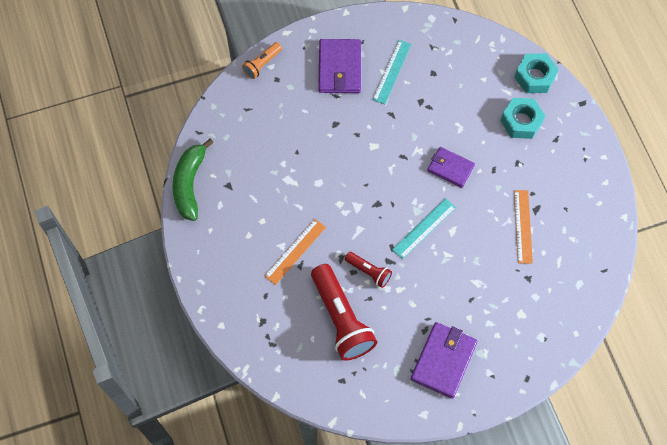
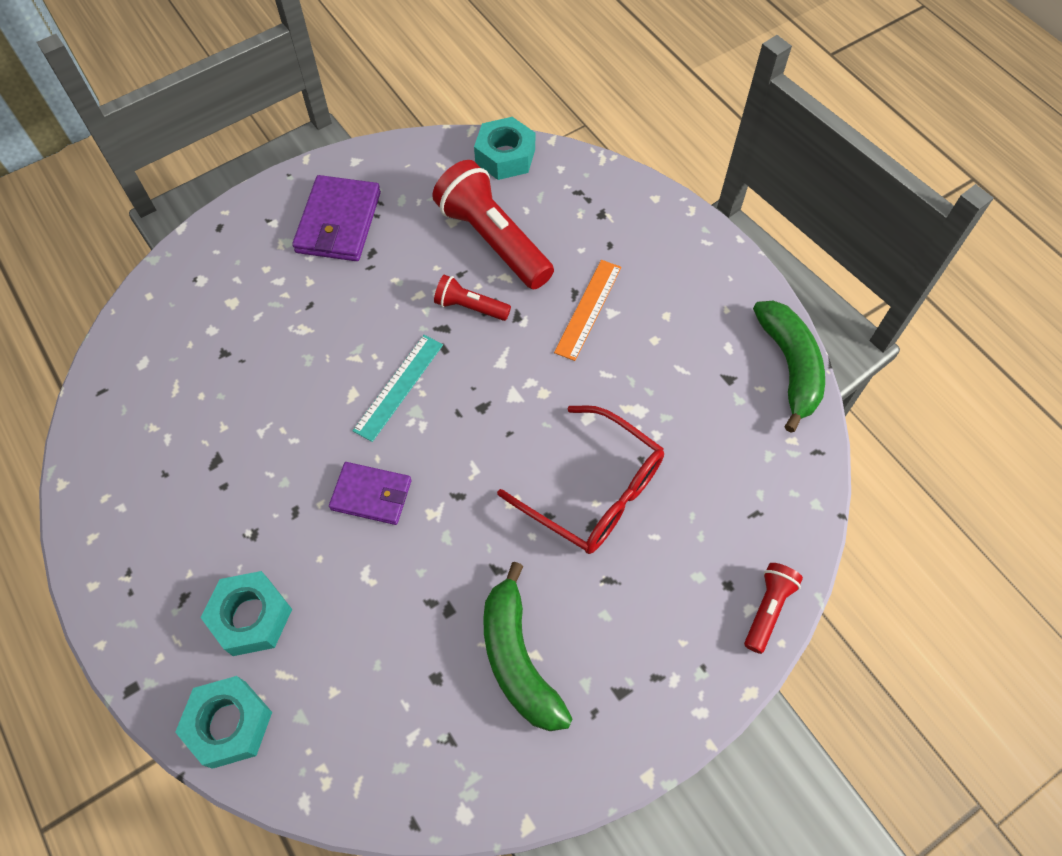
camera: 165 degrees right, 5 degrees down
orange flashlight [242,42,282,79] -> red flashlight [744,563,803,654]
purple wallet [318,39,361,93] -> none
turquoise ruler [372,40,411,104] -> green banana [483,562,572,731]
orange ruler [514,190,533,263] -> none
none -> turquoise nut [474,117,535,180]
none -> red glasses [497,405,664,554]

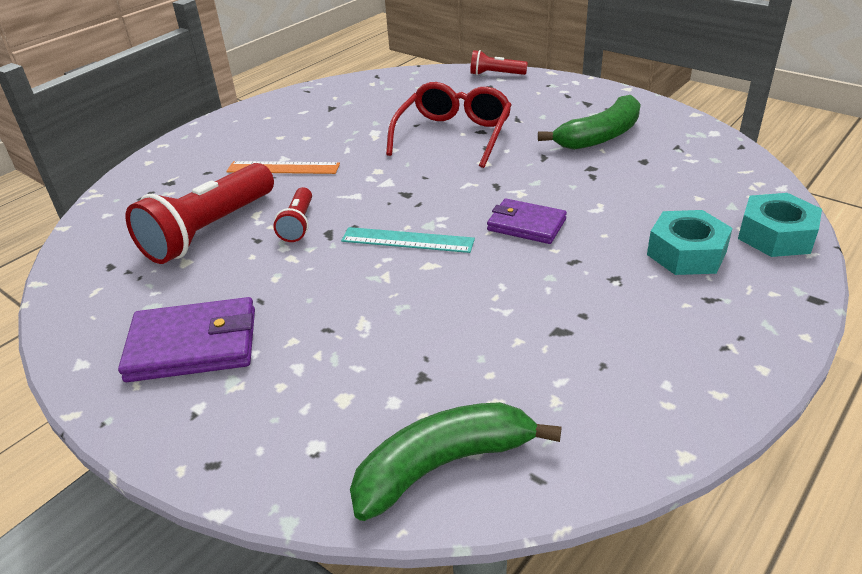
camera: 105 degrees left, 25 degrees down
purple wallet [329,462,411,525] -> purple wallet turned 60 degrees counterclockwise [487,199,567,244]
turquoise nut [474,117,535,180] -> none
green banana [753,301,825,433] -> green banana moved to [350,402,562,521]

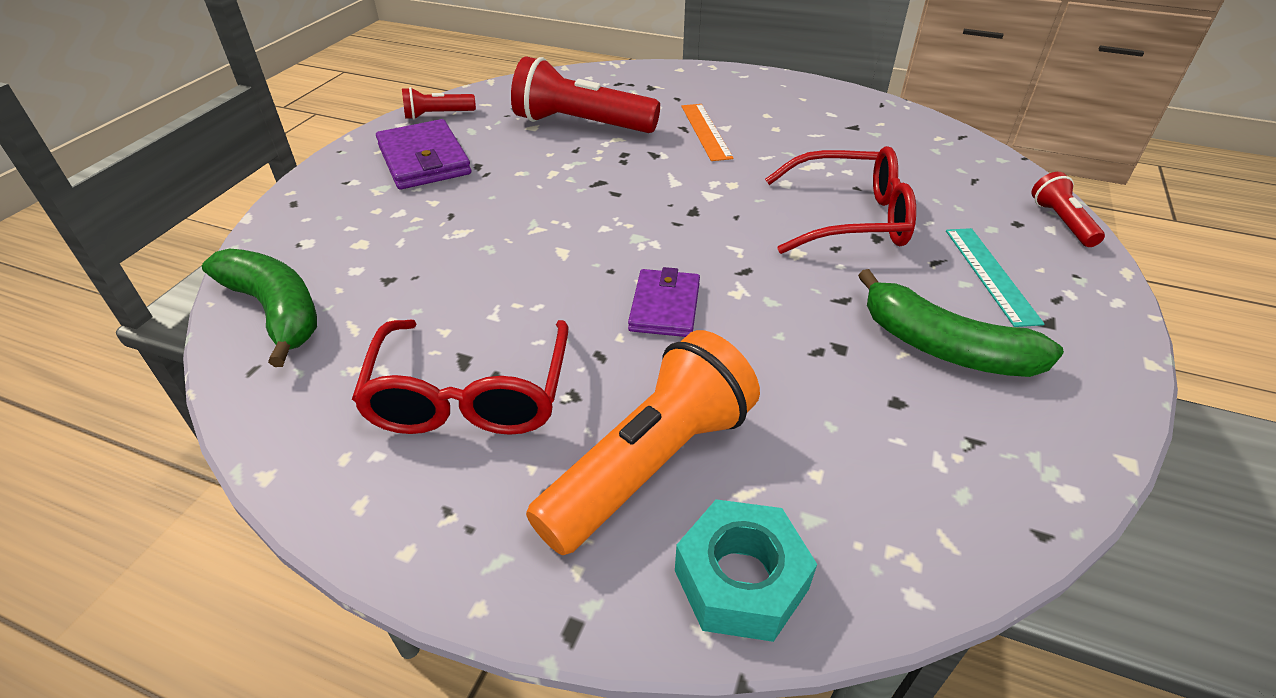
camera: 70 degrees right, 5 degrees up
red flashlight [273,187,312,242] -> red flashlight moved to [402,87,476,120]
turquoise ruler [341,227,475,253] -> turquoise ruler moved to [946,228,1044,327]
turquoise nut [647,210,733,275] -> orange flashlight [526,330,760,555]
none -> red glasses [352,320,569,435]

